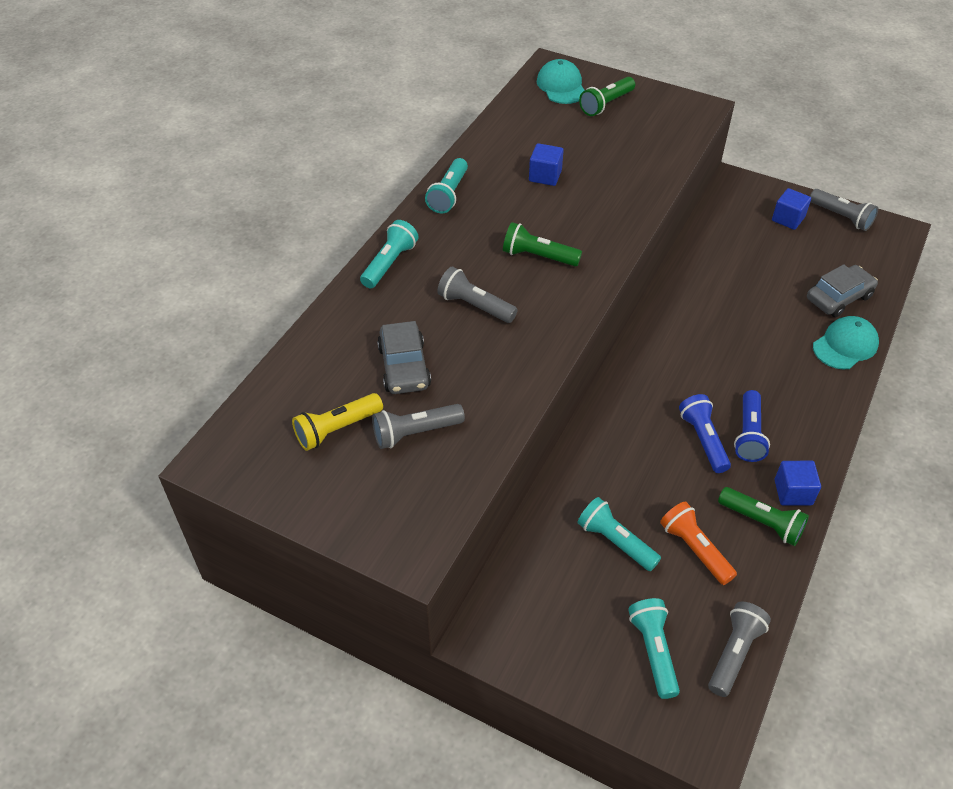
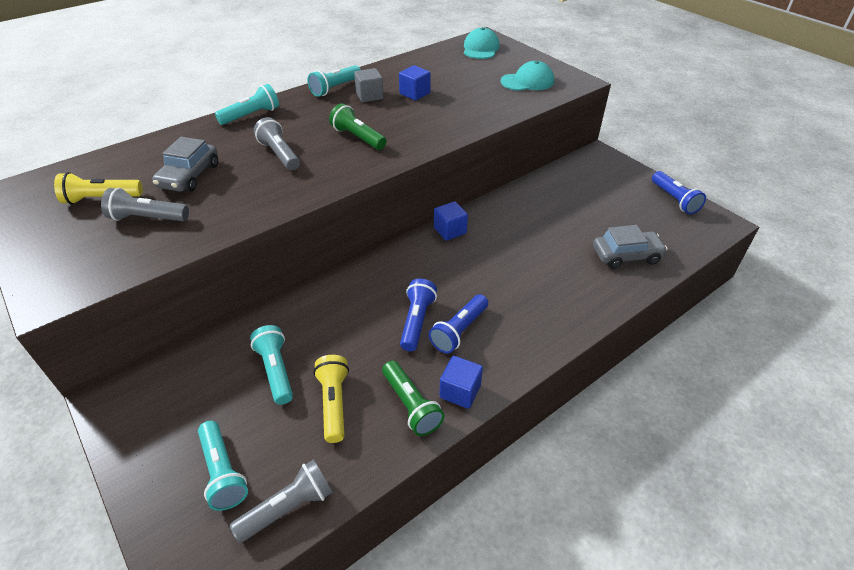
camera: 25 degrees right, 5 degrees down
green flashlight [579,77,635,116] -> none
turquoise flashlight [628,598,680,699] -> turquoise flashlight turned 135 degrees clockwise [198,421,248,511]
orange flashlight [660,502,737,585] -> yellow flashlight [313,355,349,443]
blue cube [772,188,811,230] -> blue cube moved to [434,201,468,241]
grey flashlight [810,189,878,231] -> blue flashlight [652,171,706,214]
turquoise cap [813,316,879,369] -> turquoise cap moved to [501,61,554,91]
none -> grey cube [354,68,384,102]

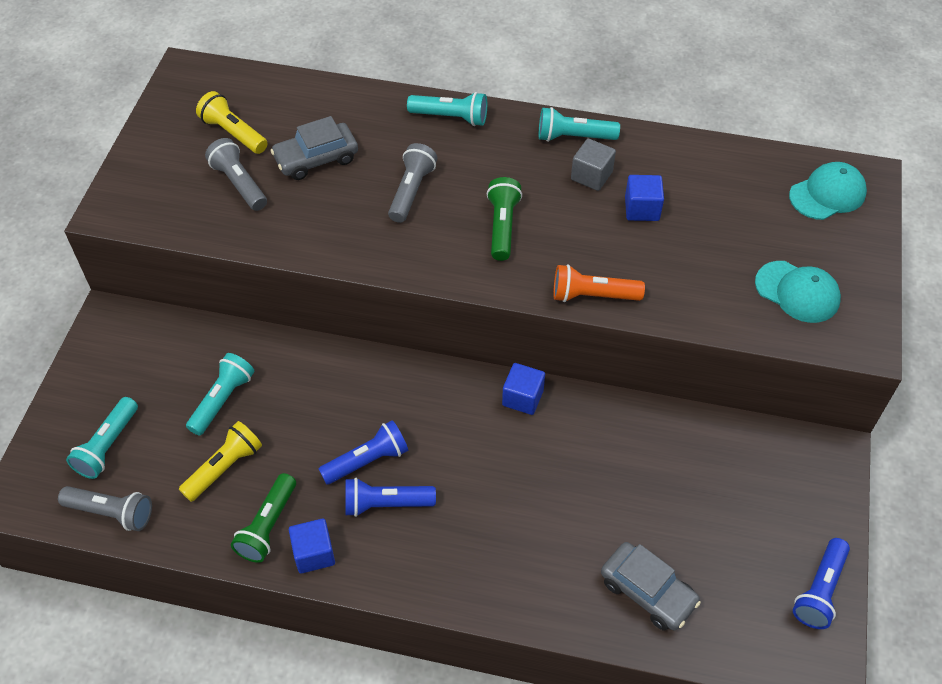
camera: 50 degrees right, 10 degrees up
none -> orange flashlight [553,264,645,302]

